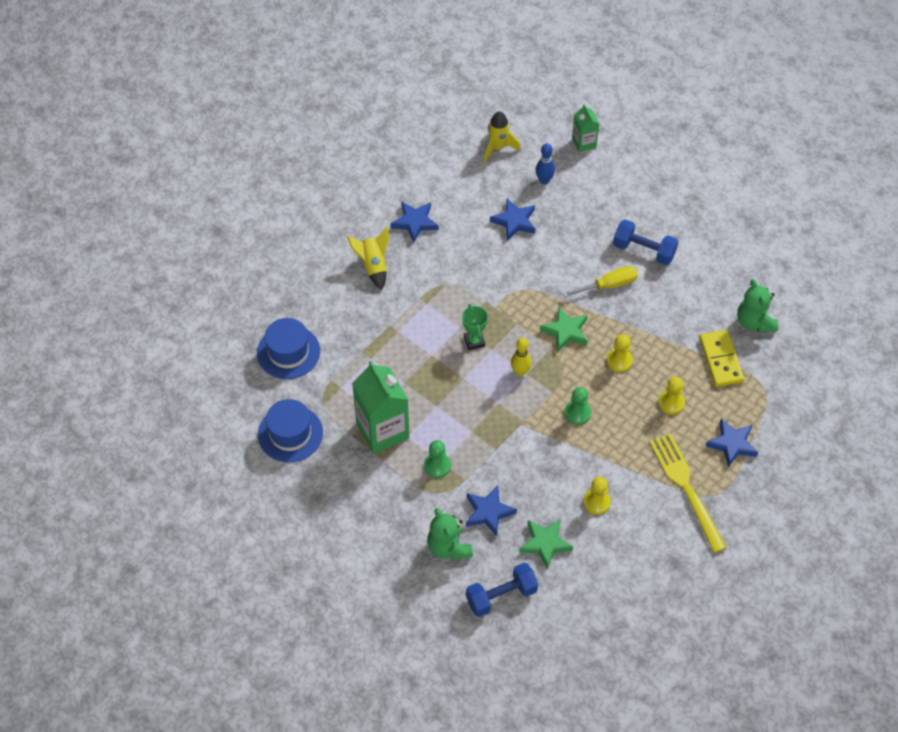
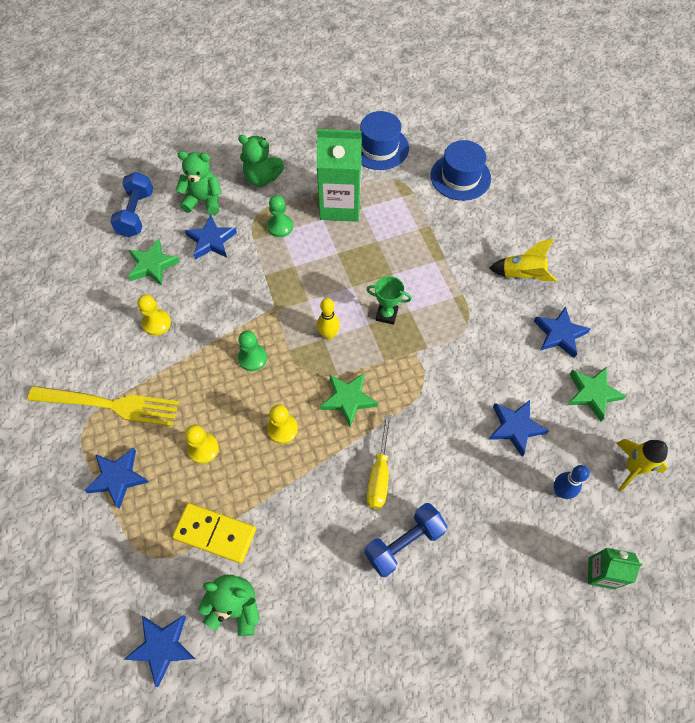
camera: 120 degrees right, 5 degrees up
none -> blue star [124,615,195,687]
none -> green teddy bear [238,135,284,186]
none -> green star [568,367,626,421]

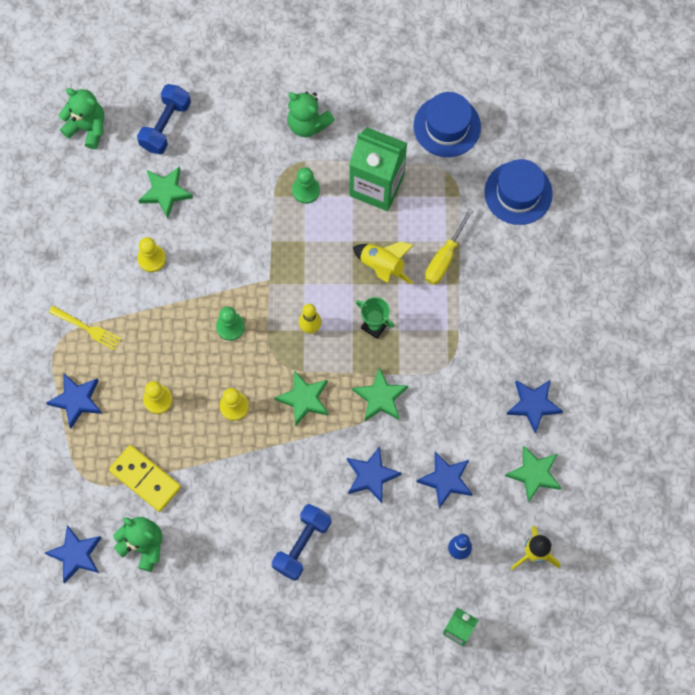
camera: 20 degrees right, 10 degrees up
yellow fork [28,386,179,426] -> yellow fork [49,306,121,350], size x0.54
green teddy bear [176,151,222,215] -> green teddy bear moved to [59,88,104,149]
blue star [185,215,237,260] -> blue star moved to [347,446,402,503]
blue dumbbell [365,503,447,577] -> blue dumbbell turned 45 degrees counterclockwise [272,504,331,581]
yellow screwdriver [367,414,391,509] -> yellow screwdriver moved to [425,208,474,285]
yellow rocket [489,239,557,281] -> yellow rocket moved to [353,242,413,284]
none -> green star [352,367,408,421]

